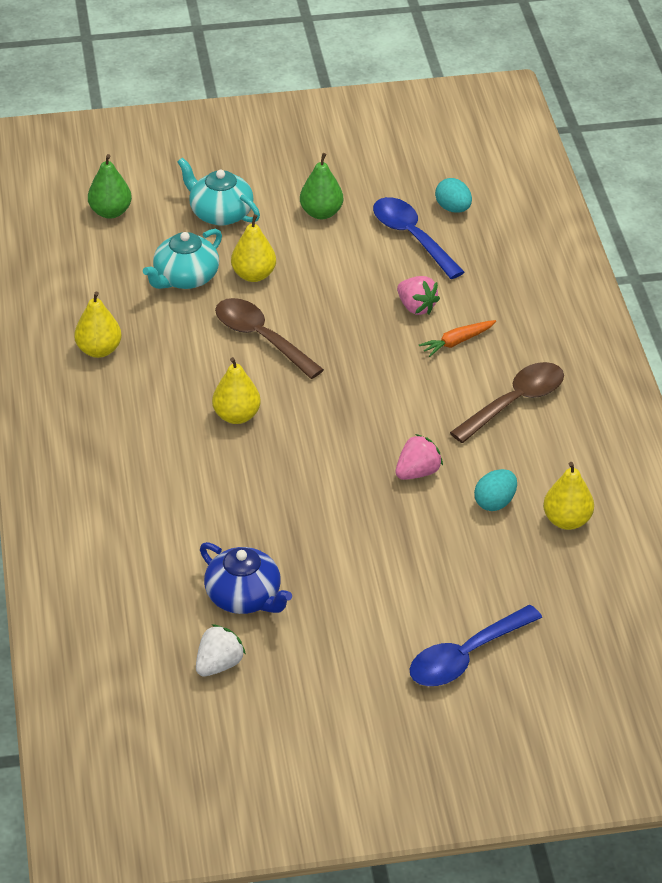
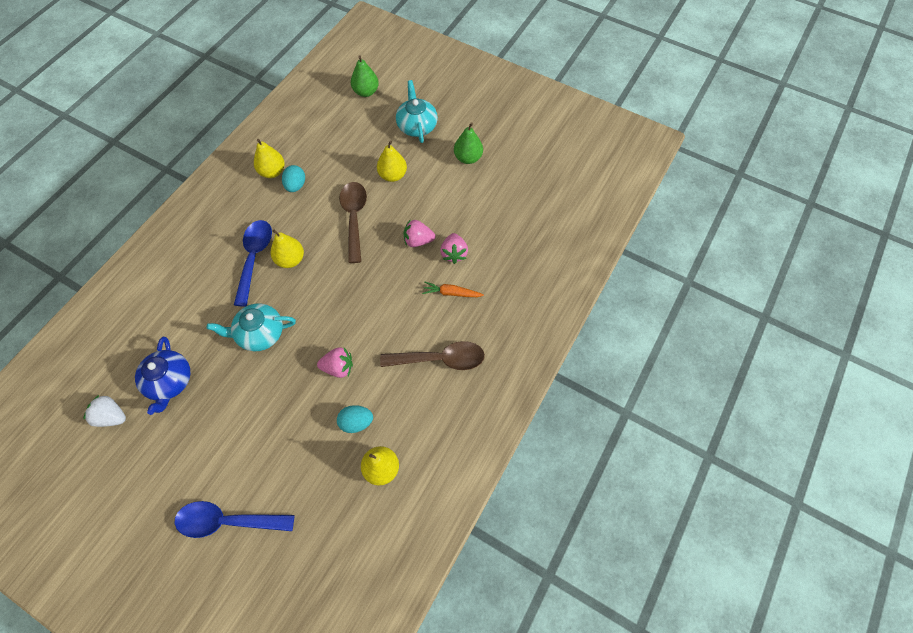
camera: 40 degrees right, 20 degrees up
turquoise teapot [143,229,222,289] -> turquoise teapot moved to [207,303,296,351]
white strawberry [196,624,246,676] -> white strawberry turned 150 degrees counterclockwise [83,395,126,427]
blue spoon [373,197,464,279] -> blue spoon moved to [234,220,272,307]
turquoise egg [435,178,472,213] -> turquoise egg moved to [282,165,305,192]
none -> pink strawberry [404,219,436,247]

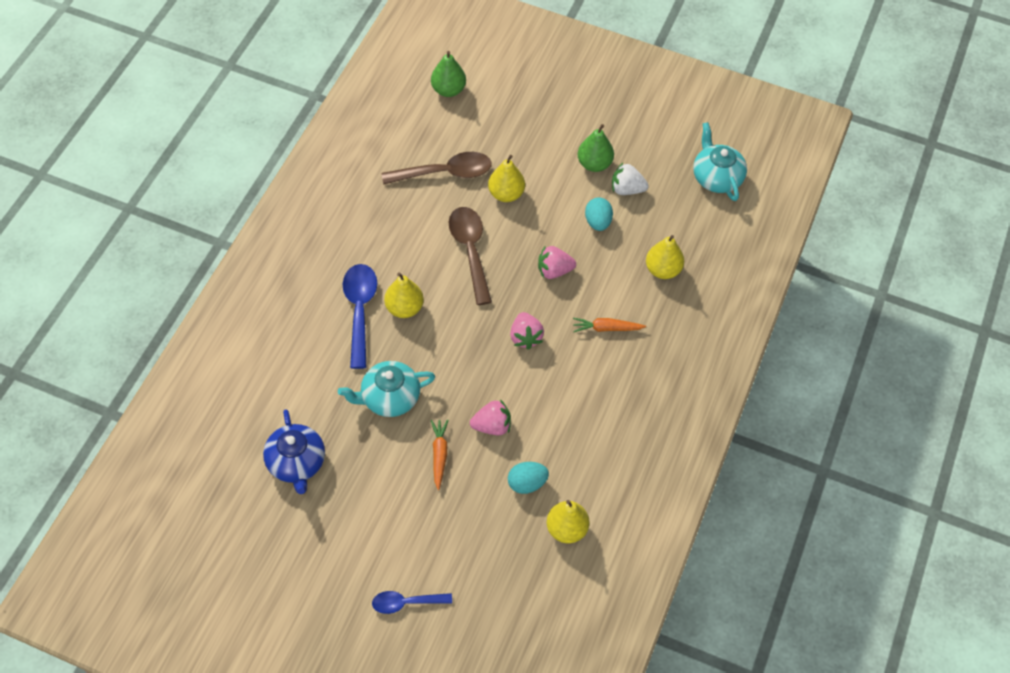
camera: 10 degrees left, 5 degrees down
white strawberry [83,395,126,427] -> white strawberry moved to [612,163,649,195]
blue spoon [175,501,295,538] -> blue spoon [372,591,452,614], size x0.60
yellow pear [254,139,285,178] -> yellow pear moved to [646,235,684,279]
turquoise egg [282,165,305,192] -> turquoise egg moved to [585,197,613,231]
brown spoon [380,341,485,370] -> brown spoon moved to [382,152,492,185]
turquoise teapot [396,80,438,143] -> turquoise teapot moved to [693,122,747,201]
pink strawberry [440,233,468,264] -> pink strawberry moved to [510,312,544,350]
none -> orange carrot [431,419,449,490]

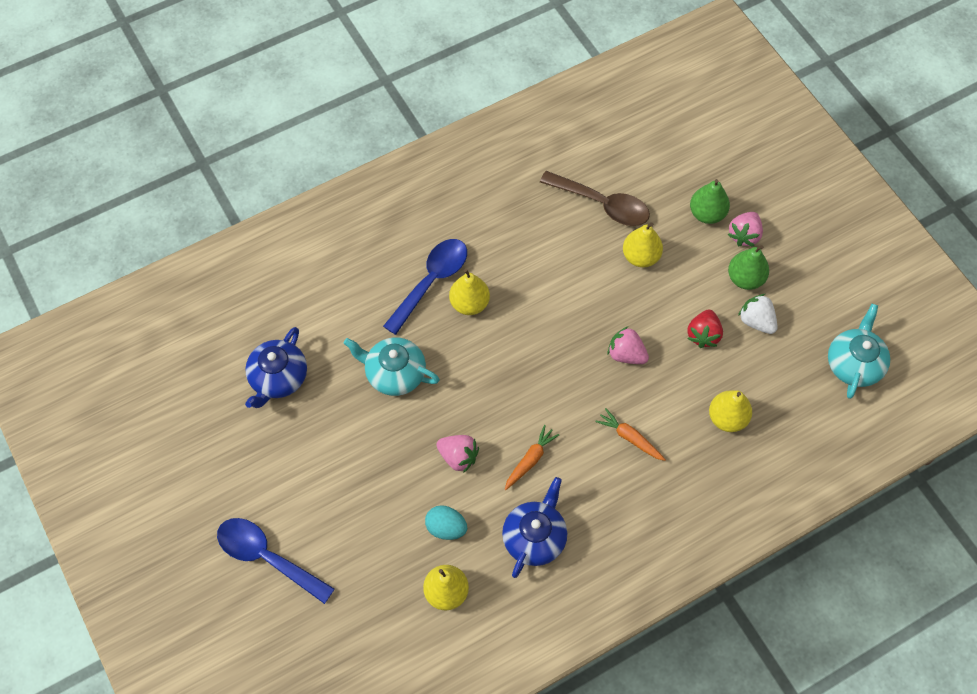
camera: 40 degrees right, 5 degrees up
blue spoon [372,591,452,614] -> blue spoon [217,518,335,604], size x1.66
green pear [431,51,466,97] -> green pear moved to [690,179,730,224]
orange carrot [431,419,449,490] -> orange carrot moved to [504,425,559,490]
brown spoon [448,207,492,305] -> none
pink strawberry [510,312,544,350] -> pink strawberry moved to [728,212,763,247]
turquoise egg [585,197,613,231] -> red strawberry [687,310,723,348]
none -> blue teapot [502,477,567,578]

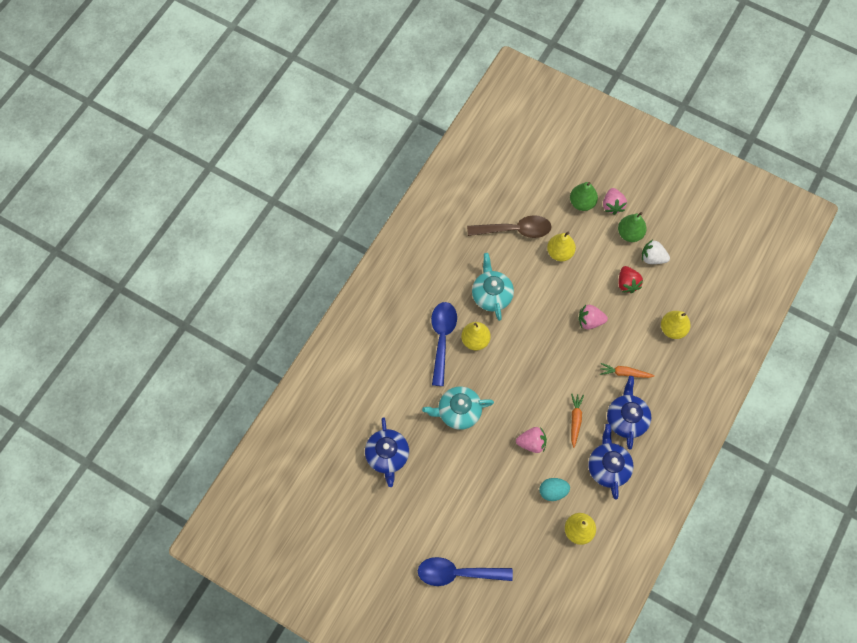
camera: 30 degrees left, 5 degrees up
turquoise teapot [828,304,890,399] -> turquoise teapot moved to [472,253,514,321]
none -> blue teapot [607,376,651,450]

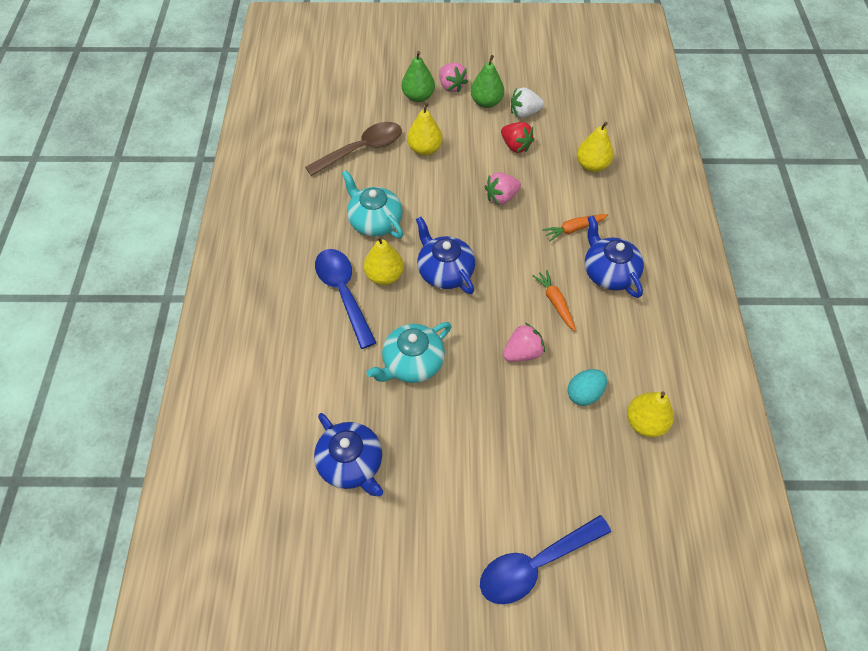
camera: 30 degrees left, 10 degrees down
blue teapot [588,424,633,500] -> blue teapot moved to [416,217,475,294]

